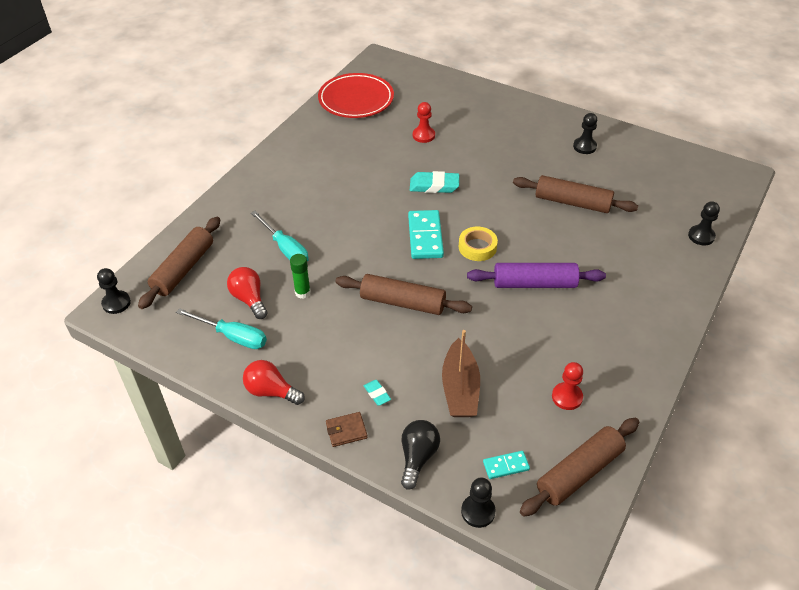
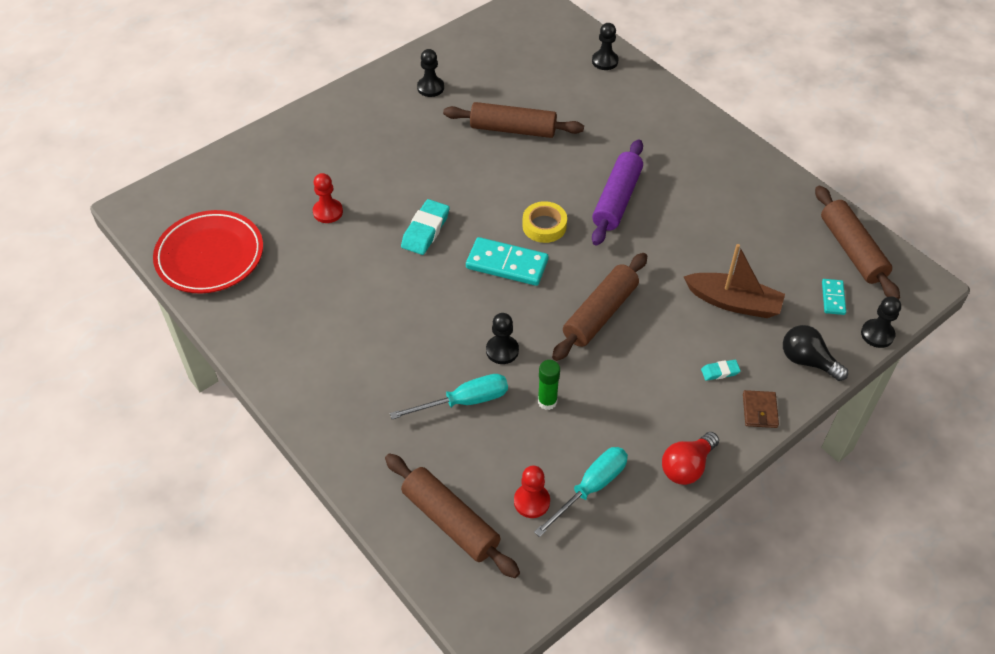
camera: 70 degrees left, 5 degrees up
black pawn [97,268,131,314] -> black pawn moved to [486,313,519,364]
red light bulb [227,267,267,319] -> none
brown rolling pin [513,175,638,213] -> brown rolling pin turned 60 degrees clockwise [443,102,584,138]
red pawn [552,362,583,410] -> red pawn moved to [514,465,550,518]

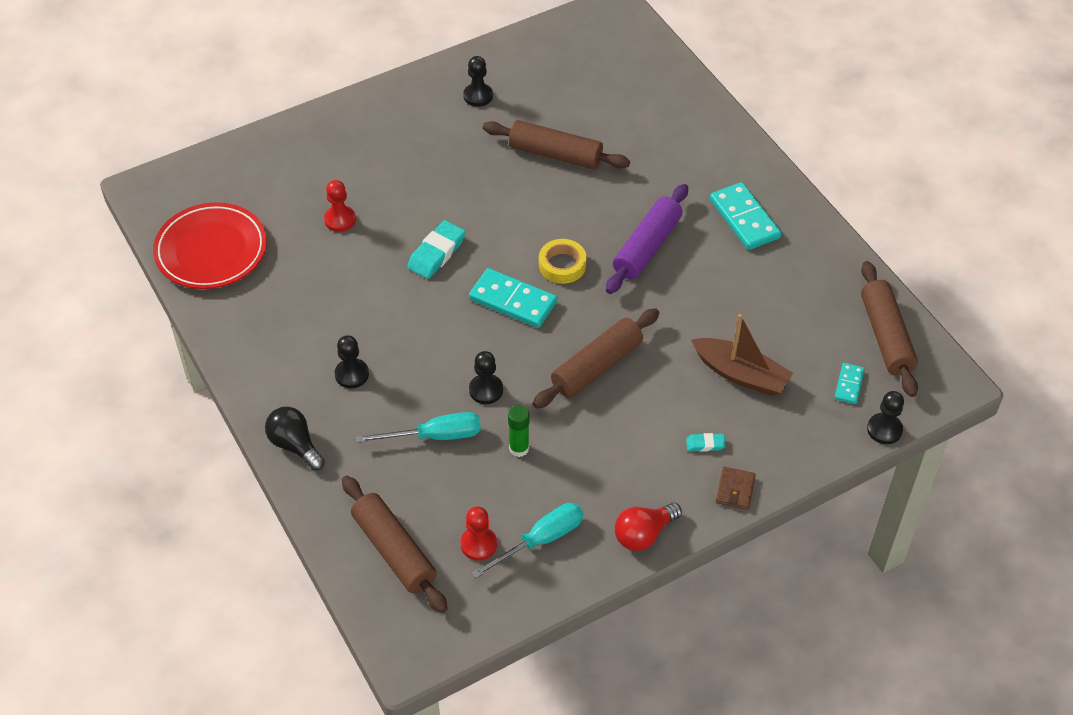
camera: 10 degrees right, 0 degrees up
black pawn [592,23,619,70] -> black pawn moved to [335,335,369,388]
black light bulb [783,325,848,381] -> black light bulb moved to [265,406,325,470]
none -> turquoise domino [710,182,781,250]

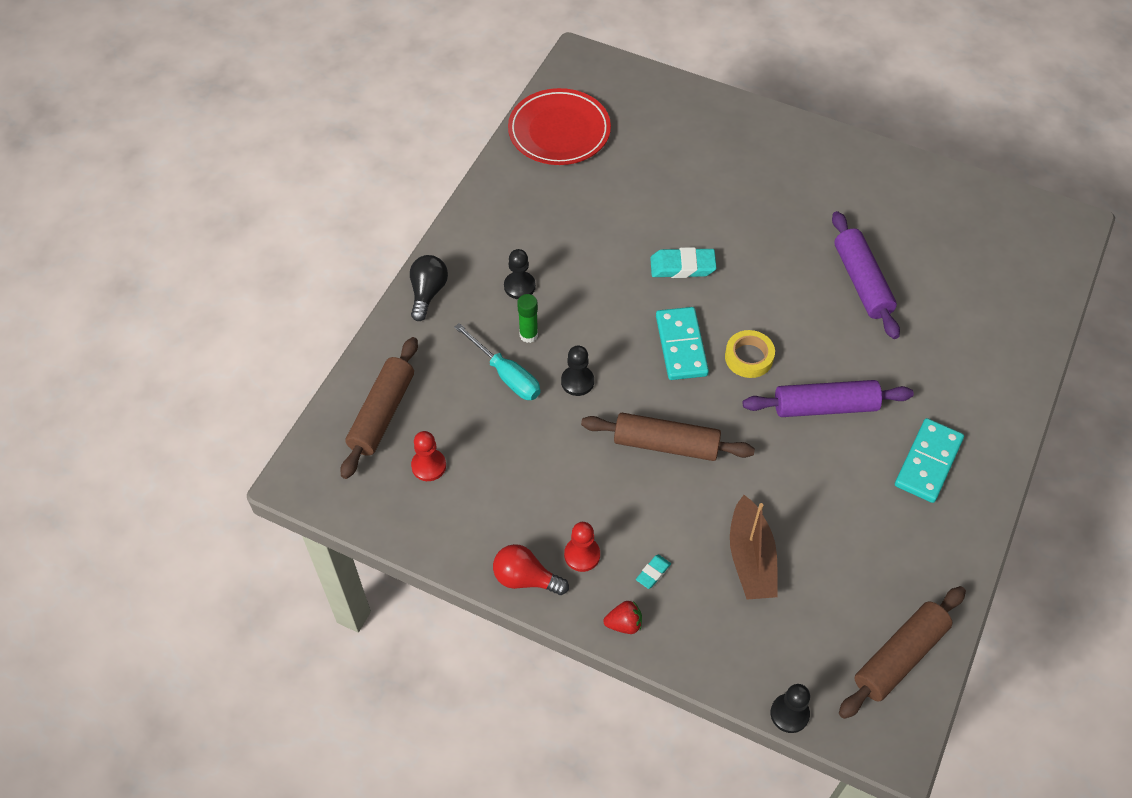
camera: 55 degrees right, 5 degrees up
red pawn [324,180,356,232] -> red pawn moved to [564,522,600,572]
black pawn [463,56,493,107] -> none
turquoise screwdriver [471,503,583,578] -> none
brown rolling pin [483,120,630,169] -> purple rolling pin [832,211,900,339]
green glue stick [508,405,529,457] -> green glue stick moved to [517,294,538,343]
turquoise eraser [686,433,726,452] -> turquoise eraser turned 75 degrees clockwise [636,555,671,589]
brown wallet [716,467,756,510] -> red strawberry [604,601,642,634]
turquoise domino [835,363,864,404] -> none

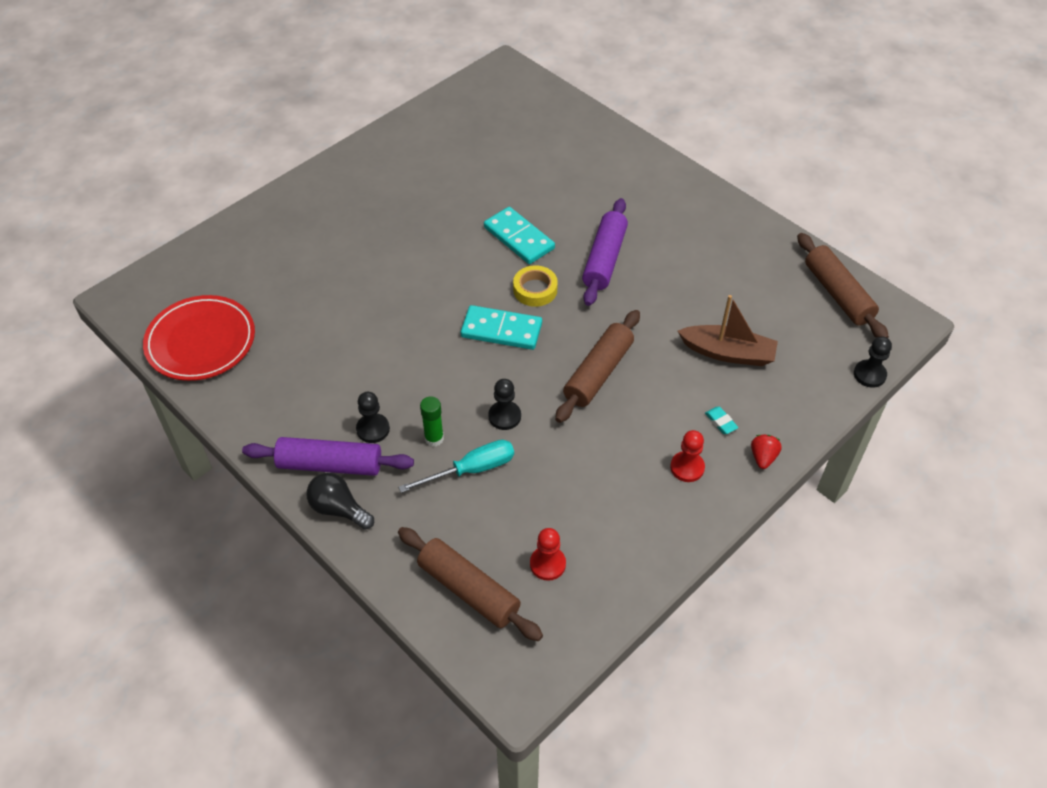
camera: 70 degrees left, 5 degrees down
red light bulb [493,544,569,595] -> none
turquoise eraser [650,247,717,278] -> none
purple rolling pin [832,211,900,339] -> purple rolling pin moved to [242,437,414,476]
turquoise domino [895,418,964,503] -> turquoise domino moved to [484,207,555,264]

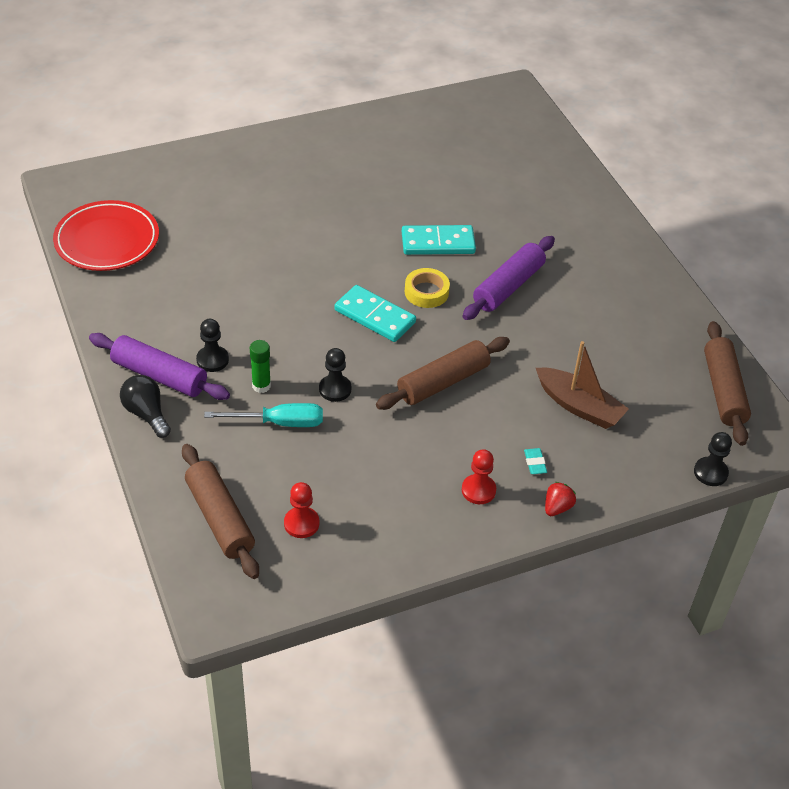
camera: 20 degrees right, 5 degrees down
turquoise domino [484,207,555,264] -> turquoise domino turned 75 degrees counterclockwise [402,225,476,255]

